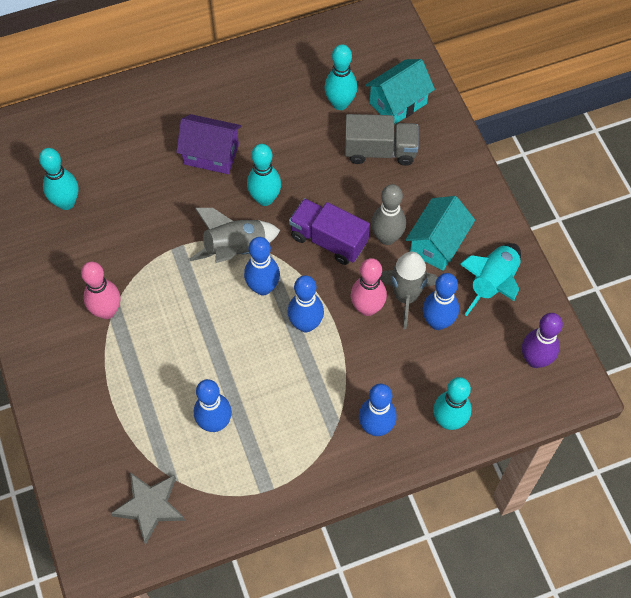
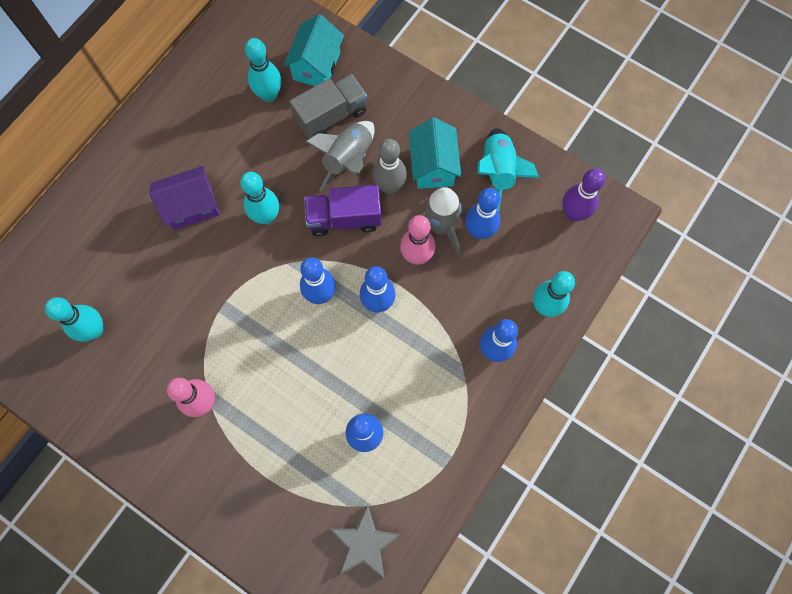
camera: 35 degrees left, 10 degrees up
grey rocket [190,208,280,263] -> grey rocket moved to [306,121,375,192]

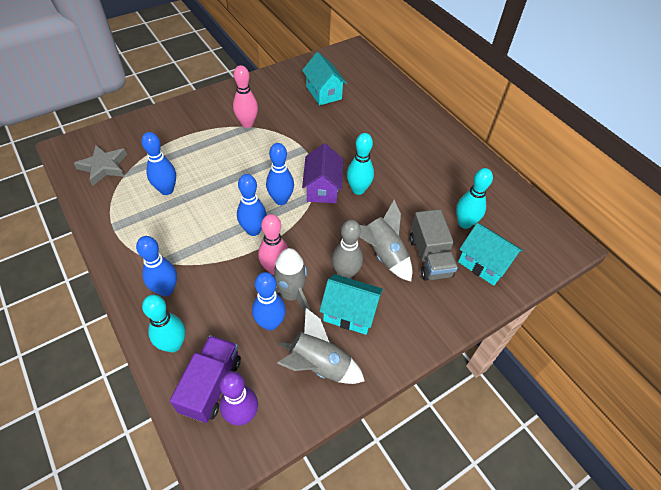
camera: 110 degrees right, 20 degrees down
turquoise bowling pin [45,297,103,342] -> turquoise house [302,52,347,105]
purple house [149,166,220,230] -> purple house moved to [302,143,343,203]
purple truck [304,185,382,236] -> purple truck moved to [170,335,241,423]
turquoise rocket [478,128,540,211] -> grey rocket [277,308,365,384]

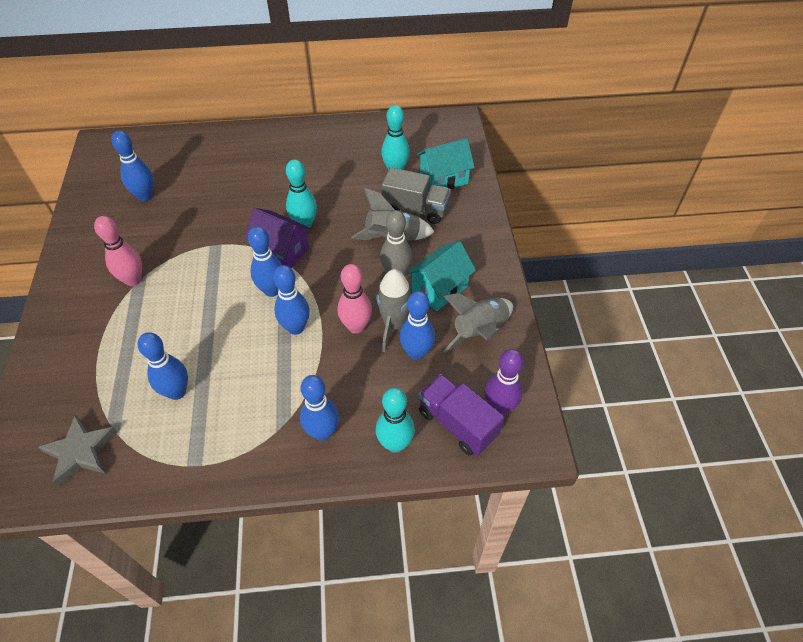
camera: 60 degrees left, 0 degrees up
turquoise house [302,52,347,105] -> blue bowling pin [112,131,153,201]

